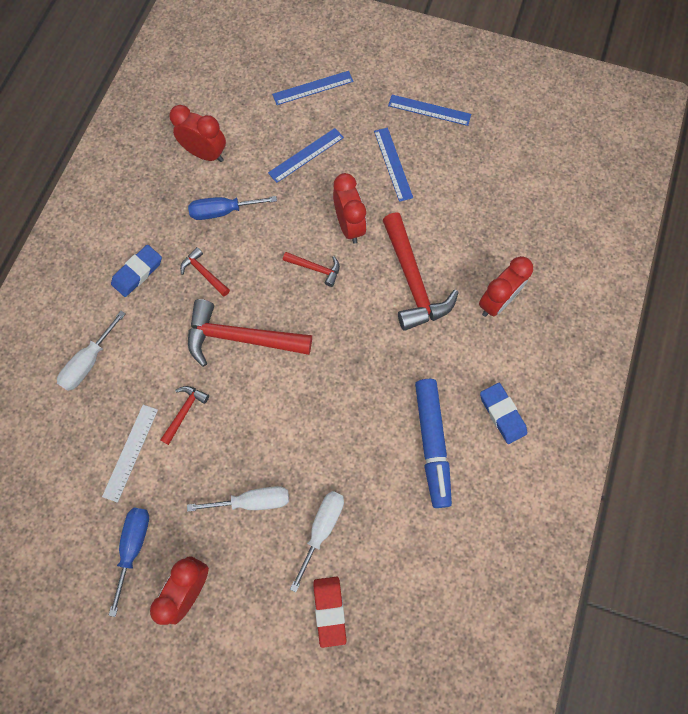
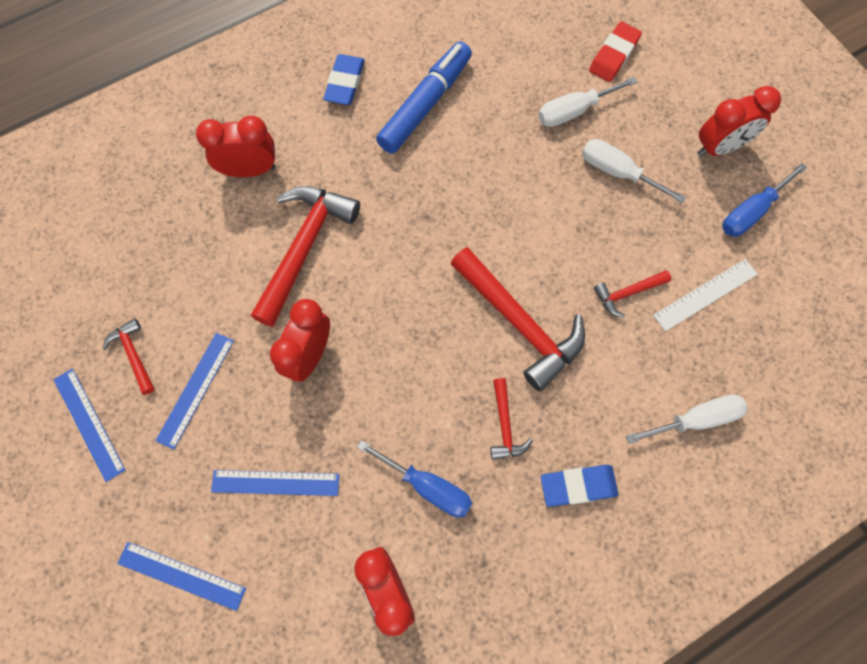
camera: 140 degrees left, 0 degrees up
red hammer [283,252,340,287] -> red hammer moved to [103,318,155,395]

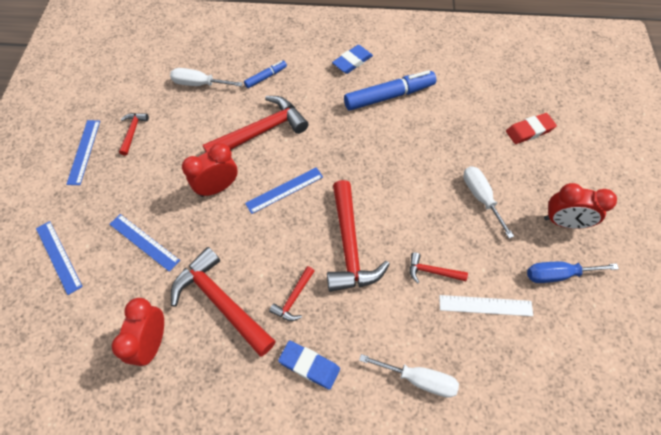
camera: 35 degrees right, 10 degrees down
blue ruler [155,333,234,450] -> blue ruler moved to [245,167,323,214]
red clock [196,116,276,177] -> blue marker [244,61,287,88]
blue screwdriver [357,440,472,517] -> red hammer [171,247,276,357]
white screwdriver [538,77,638,127] -> white screwdriver moved to [170,68,243,87]

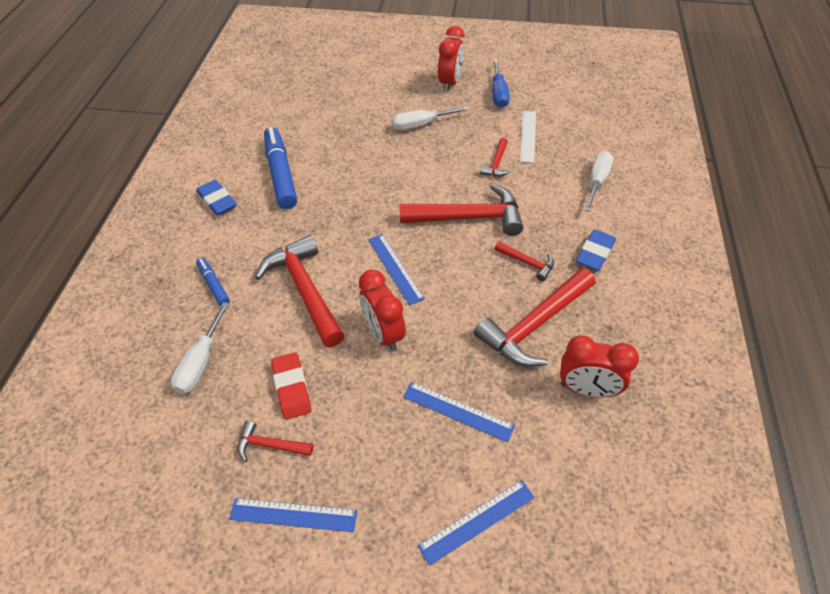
camera: 85 degrees left, 10 degrees down
blue ruler [110,214,180,272] -> blue ruler turned 75 degrees clockwise [403,382,515,442]
red eraser [506,113,557,144] -> red eraser moved to [271,352,311,420]

